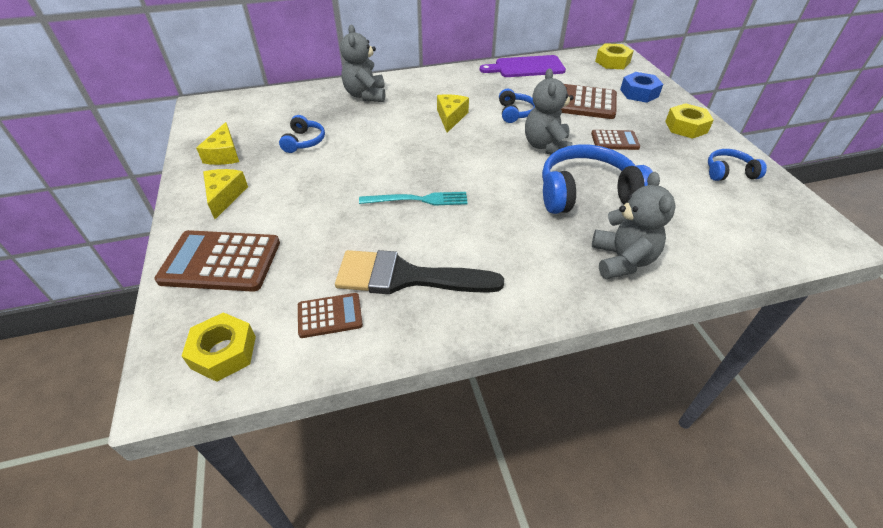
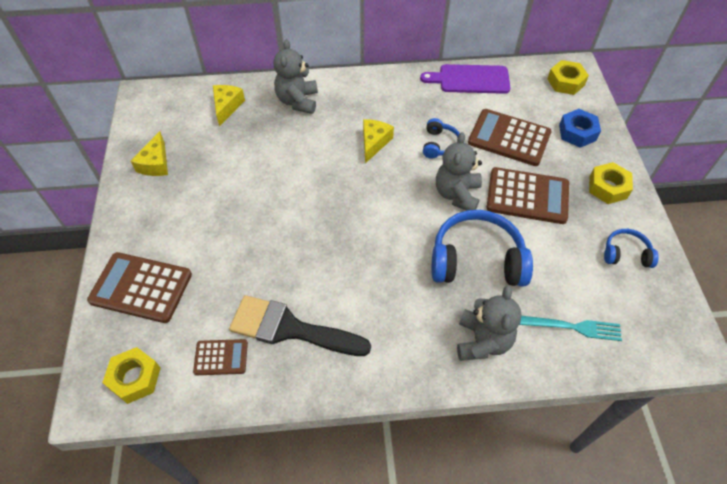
camera: 10 degrees right, 10 degrees up
yellow cheese [203,169,248,219] -> yellow cheese moved to [213,85,245,127]
blue headphones [279,115,325,153] -> none
turquoise fork [359,192,468,205] -> turquoise fork moved to [519,316,622,341]
brown calculator [591,130,640,150] -> brown calculator [486,167,569,224], size x1.83

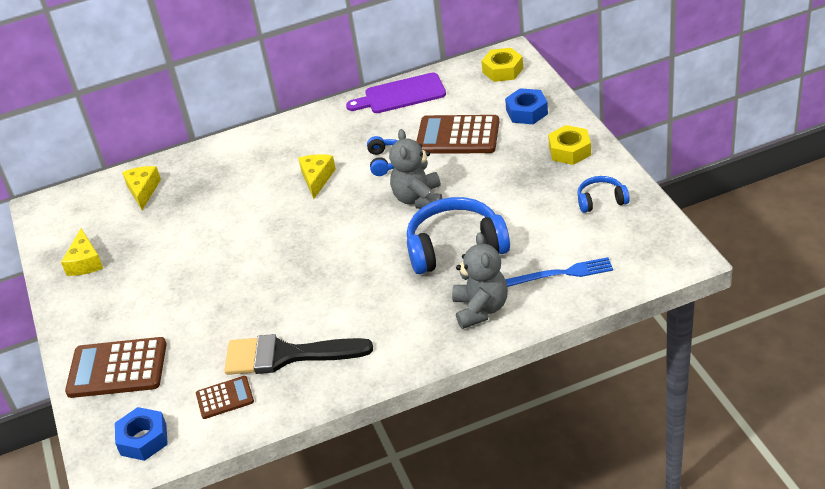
camera: 10 degrees left, 15 degrees down
yellow nut [102,347,161,404] -> blue nut [115,407,168,461]
grey teddy bear [274,39,318,114] -> none
brown calculator [486,167,569,224] -> none
turquoise fork [519,316,622,341] -> blue fork [505,257,613,287]

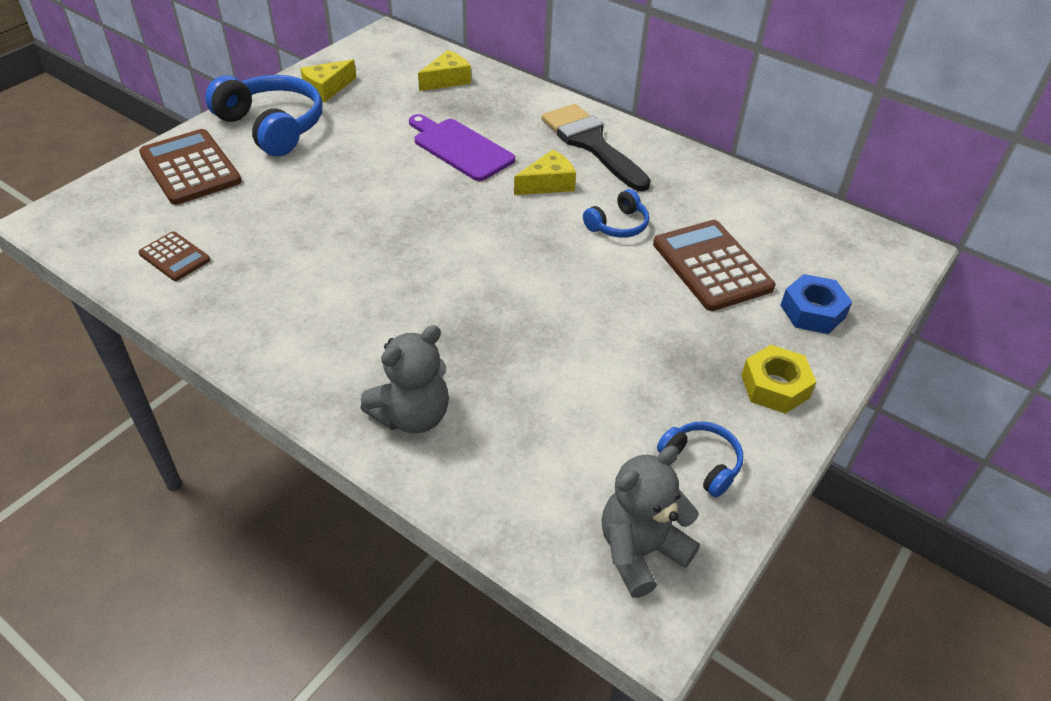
camera: 50 degrees right, 5 degrees up
blue nut [115,407,168,461] -> none
black brush [224,334,373,375] -> black brush moved to [542,104,651,191]
purple cutting board [346,72,446,113] -> purple cutting board moved to [409,114,515,181]
grey teddy bear [389,129,442,209] -> grey teddy bear moved to [602,446,700,598]
blue headphones [407,197,510,274] -> blue headphones moved to [205,75,322,156]
yellow nut [481,48,523,82] -> none
blue fork [505,257,613,287] -> none

